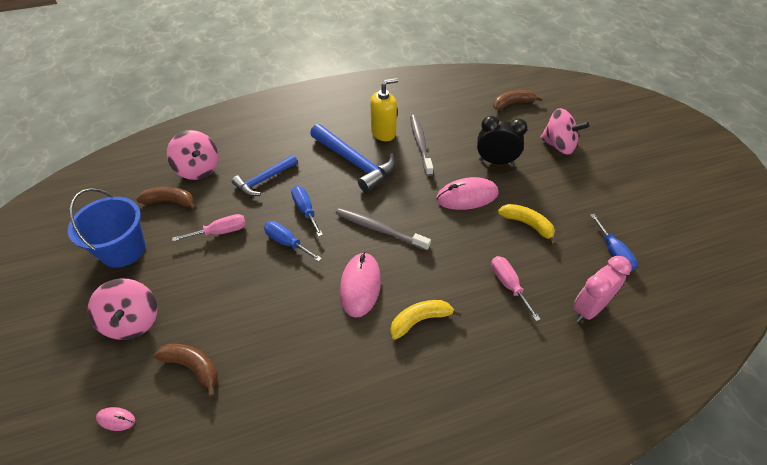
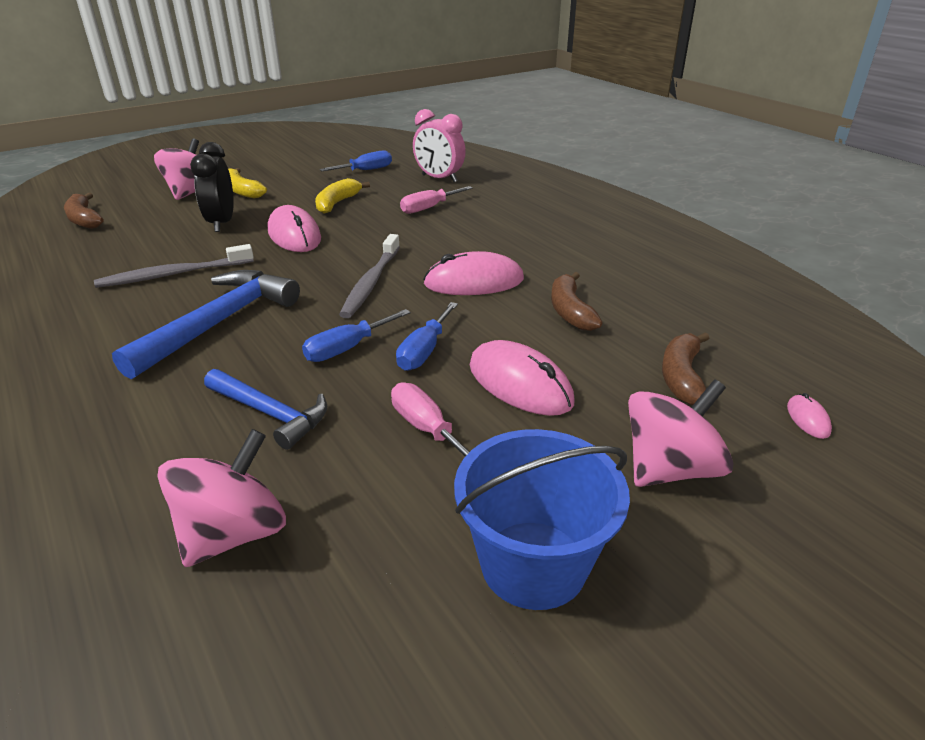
camera: 105 degrees left, 15 degrees down
brown banana [136,187,197,211] -> brown banana moved to [551,272,602,331]
yellow soap dispenser [371,78,398,141] -> none
yellow banana [390,300,462,340] -> yellow banana moved to [228,168,267,199]
none -> pink mouse [470,340,575,416]

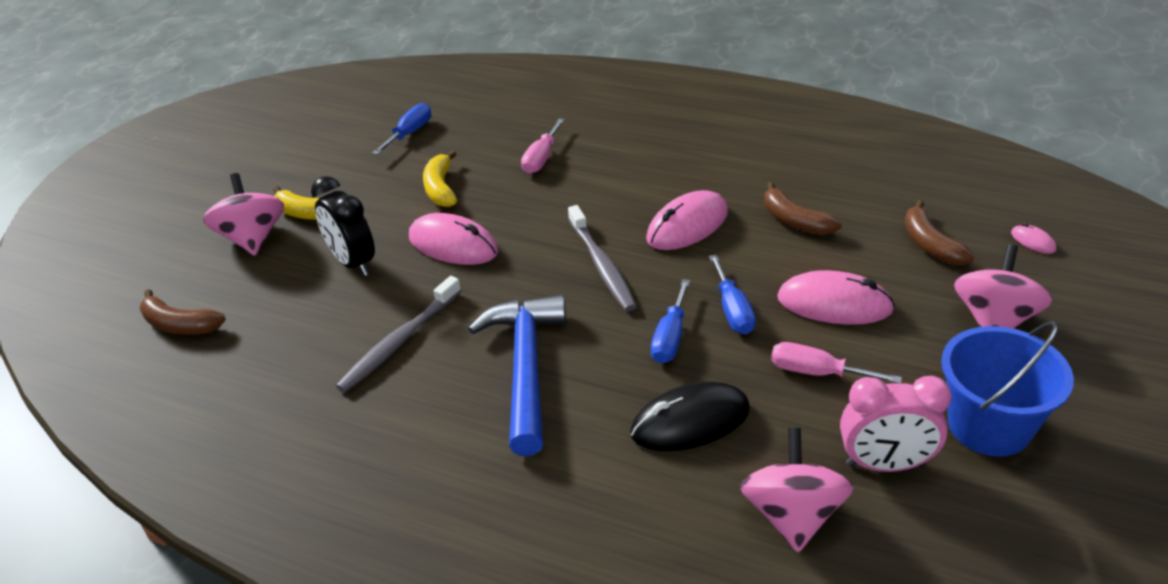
camera: 30 degrees left, 5 degrees up
blue hammer [204,369,327,450] -> black mouse [630,382,750,451]
pink clock [413,109,466,182] -> pink clock moved to [840,376,952,472]

